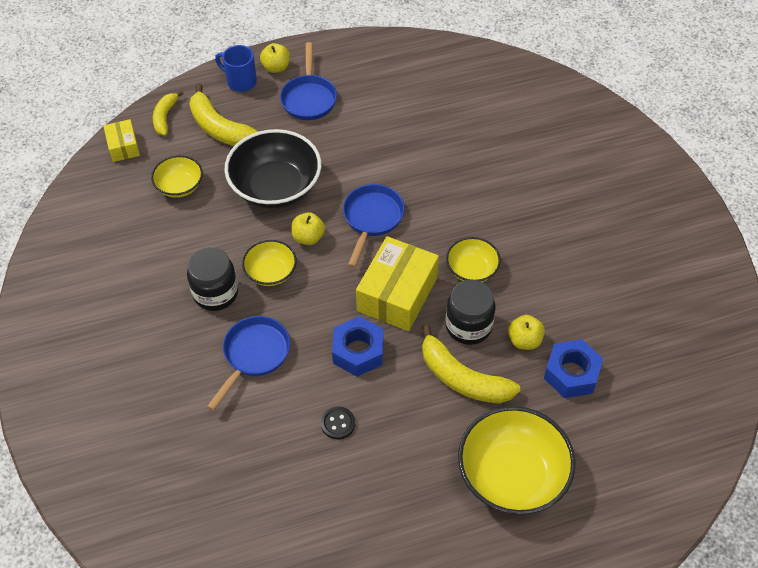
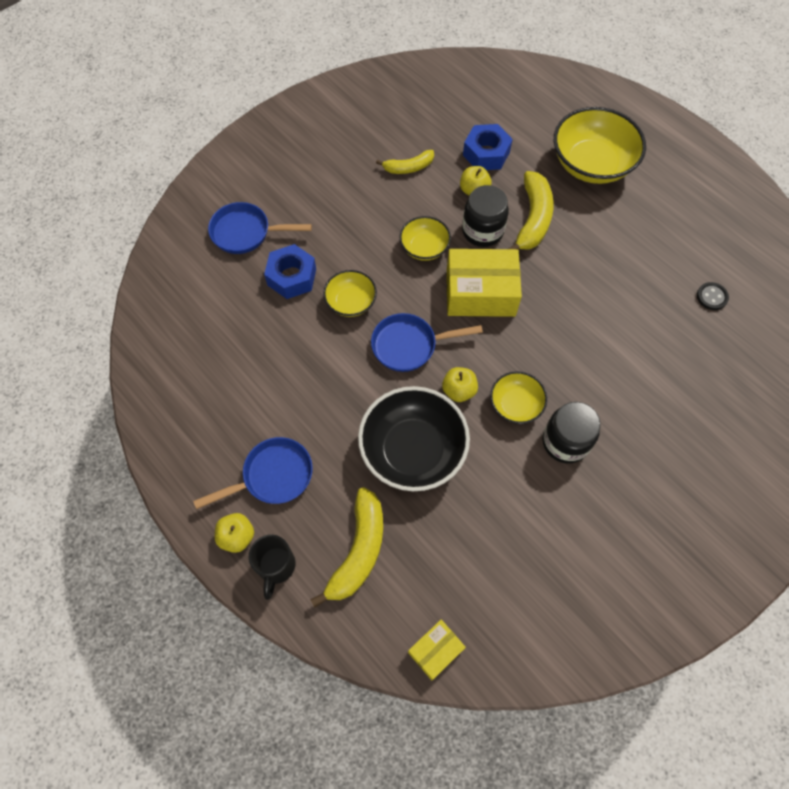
camera: 115 degrees left, 10 degrees up
yellow bowl [151,155,203,198] -> yellow bowl moved to [323,270,377,317]
yellow banana [153,90,184,136] -> yellow banana moved to [376,150,434,174]
blue pan [207,316,290,411] -> blue pan moved to [208,202,312,254]
blue mug [215,45,257,92] -> black mug [249,534,296,600]
black button [321,406,355,440] -> black button moved to [697,282,729,310]
blue nut [332,316,384,377] -> blue nut moved to [264,244,316,299]

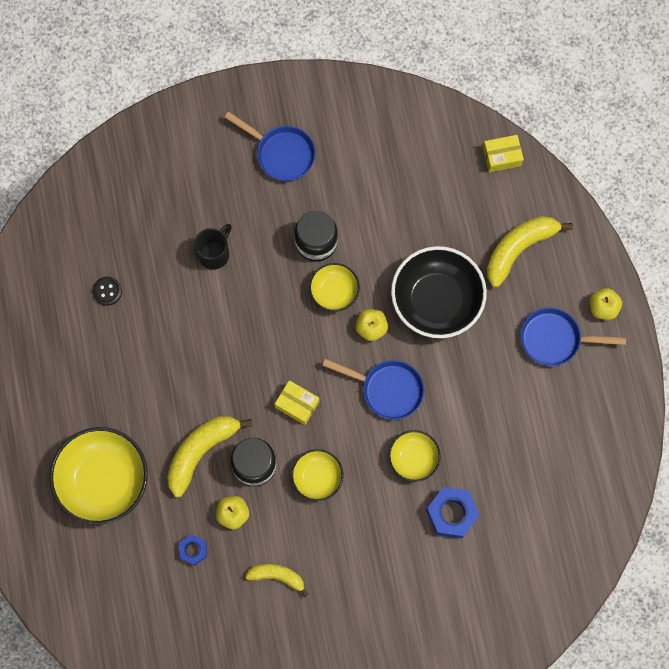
camera: 150 degrees left, 10 degrees up
blue pan [208,202,312,254] -> blue pan moved to [224,112,316,181]
black mug [249,534,296,600] -> black mug moved to [194,224,232,270]
yellow box [447,249,522,317] -> yellow box [275,380,320,425], size x0.53
blue nut [463,124,513,170] -> blue nut [179,534,207,566], size x0.58

